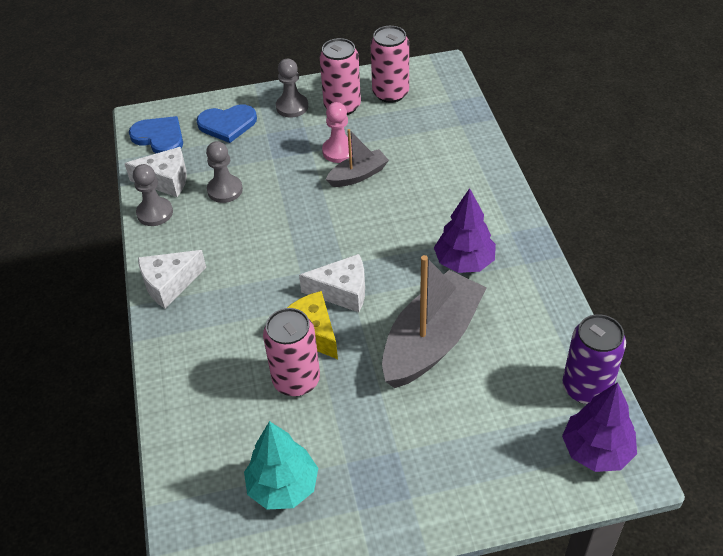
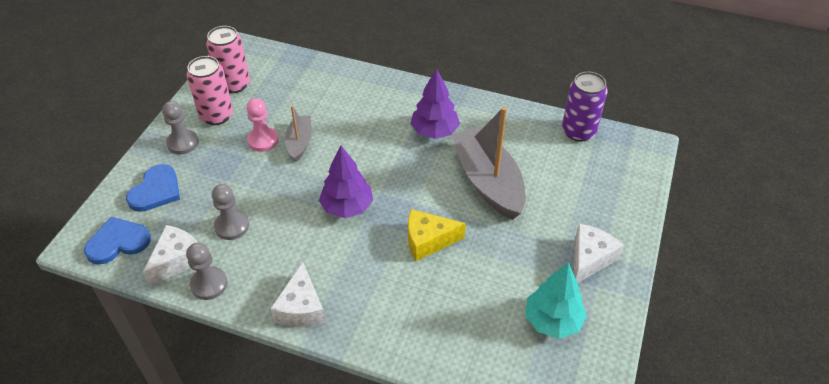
camera: 60 degrees left, 0 degrees up
pink can [263,308,320,396] -> none
white cheese [299,254,365,312] -> white cheese moved to [574,224,624,283]
purple tree [562,382,637,472] -> purple tree moved to [319,145,373,218]

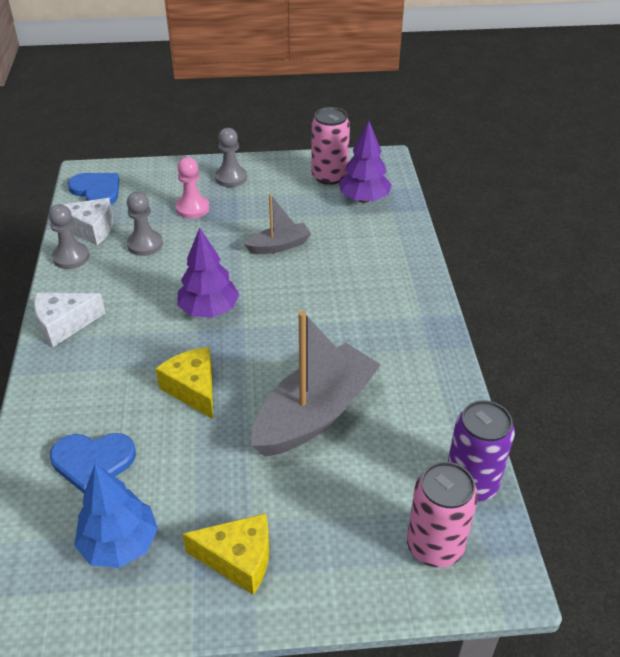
camera: 65 degrees right, 5 degrees down
blue heart [126,164,180,212] -> blue heart moved to [50,433,136,493]
pink can [187,56,233,125] -> pink can moved to [407,462,478,568]
pink pawn [247,98,279,152] -> pink pawn moved to [176,157,209,219]
purple tree [410,68,460,139] -> purple tree moved to [339,121,392,203]
turquoise tree [525,262,587,339] -> blue tree [74,464,158,568]
white cheese [574,224,624,283] -> yellow cheese [183,513,269,595]

